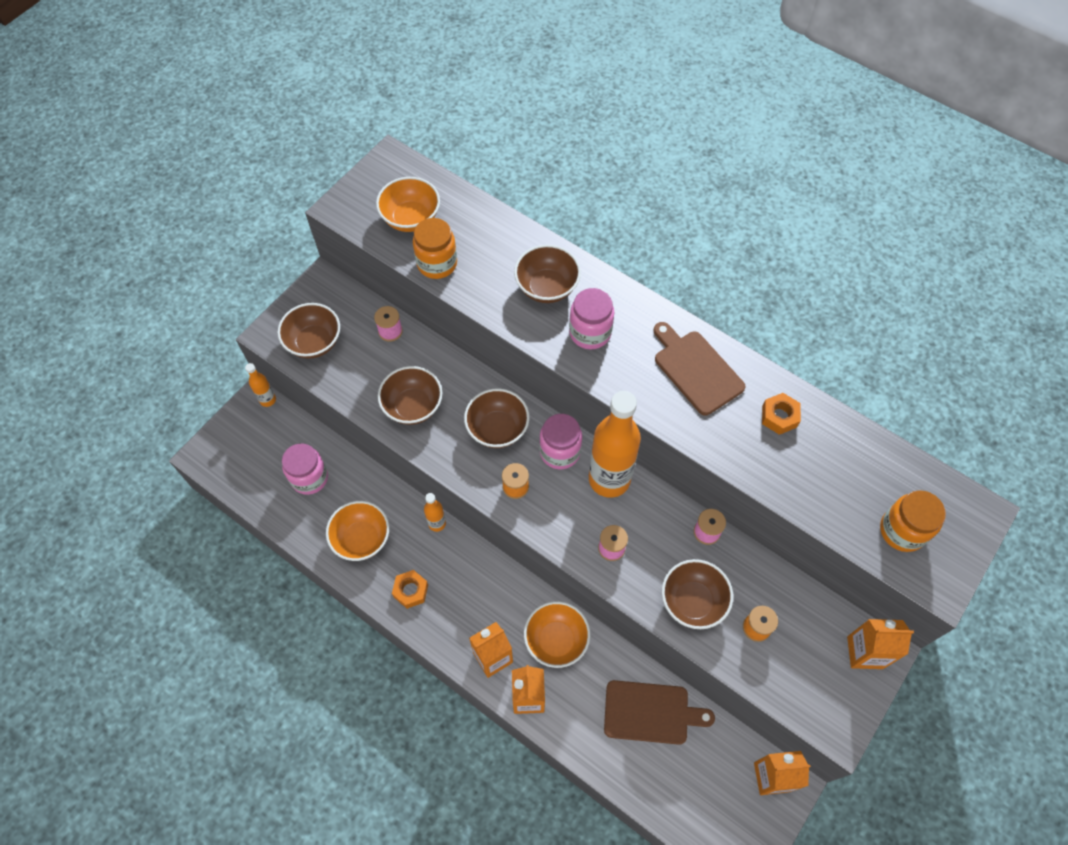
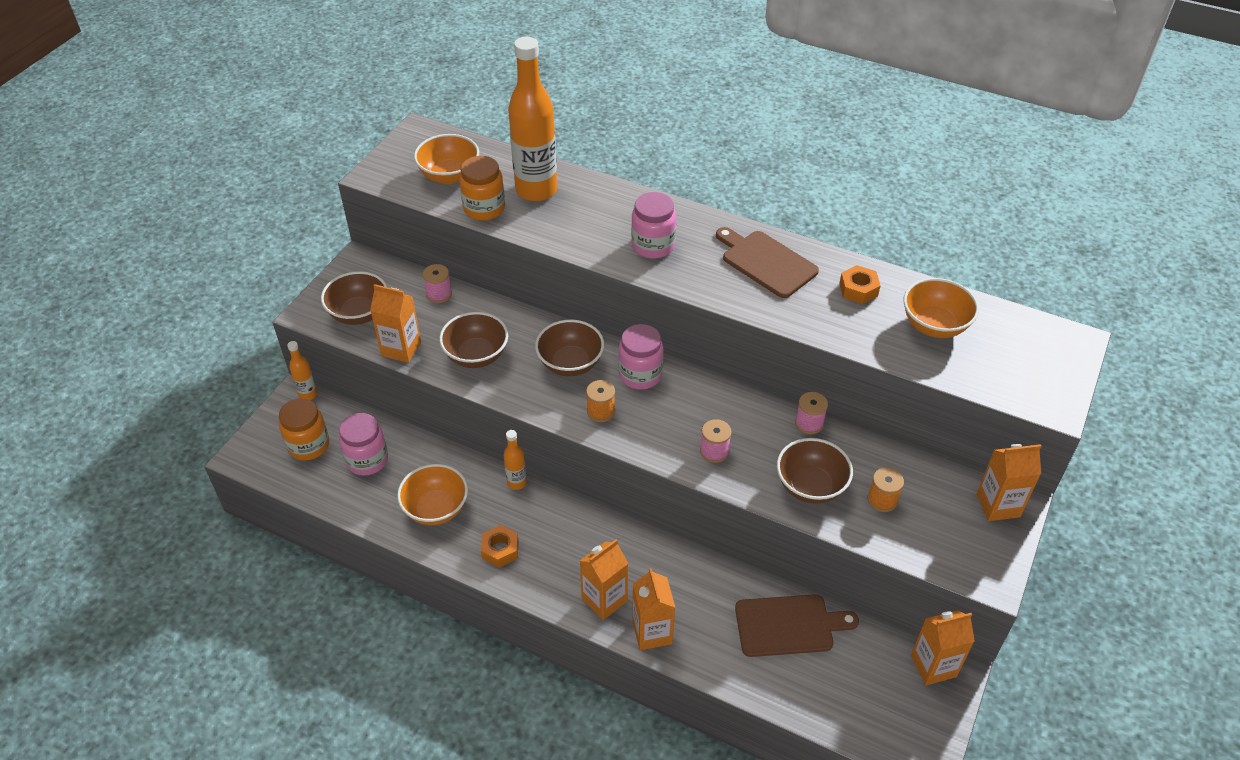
camera: 10 degrees left, 15 degrees down
brown bowl [514,245,581,303] -> none
orange bowl [524,601,590,668] -> orange bowl moved to [903,278,979,338]
orange bottle [589,391,641,498] -> orange bottle moved to [508,37,557,201]
orange jar [880,490,946,552] -> orange jar moved to [279,398,329,460]
none -> orange carton [370,284,421,363]

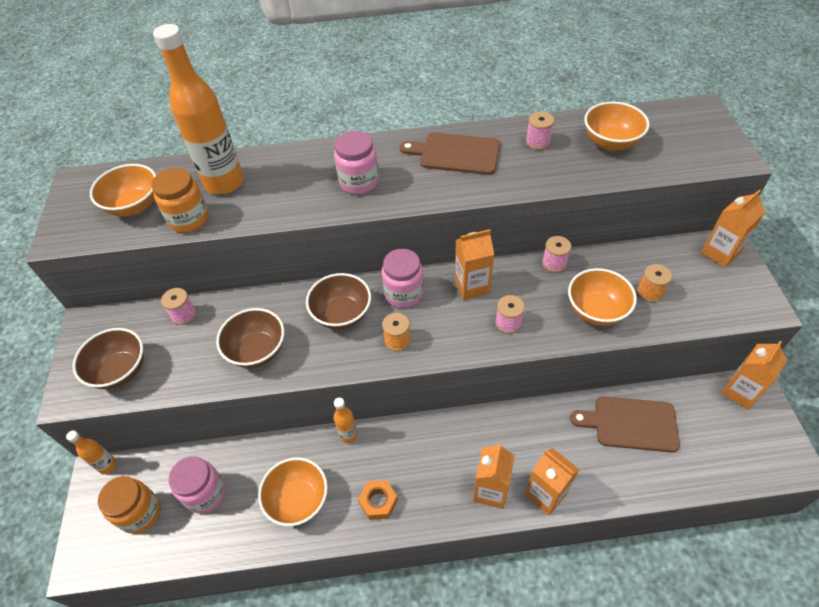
camera: 30 degrees left, 5 degrees up
orange carton [370,284,421,363] -> orange carton moved to [455,229,494,300]
brown cutting board [735,594,859,657] -> brown cutting board turned 135 degrees counterclockwise [570,397,680,452]
brown bowl [777,438,853,504] -> orange bowl [568,268,637,326]
orange nut [839,265,881,304] -> pink spool [526,112,554,150]

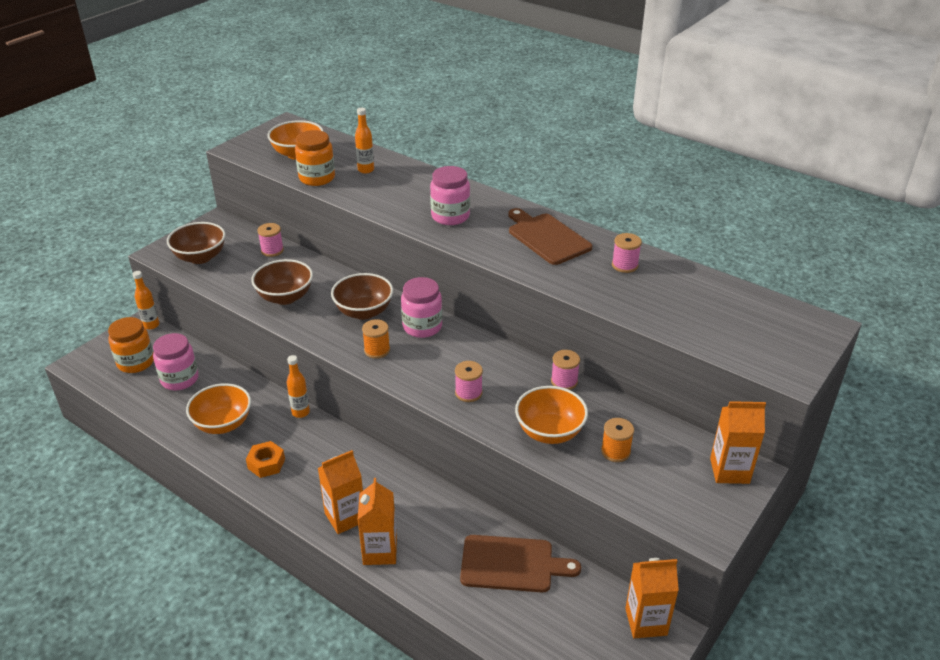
camera: 40 degrees right, 15 degrees down
orange bottle [153,24,244,195] -> orange bottle [355,107,374,174], size x0.45
orange carton [455,229,494,300] -> none
brown cutting board [570,397,680,452] -> brown cutting board turned 135 degrees clockwise [460,535,581,592]
orange bowl [584,102,650,151] -> none

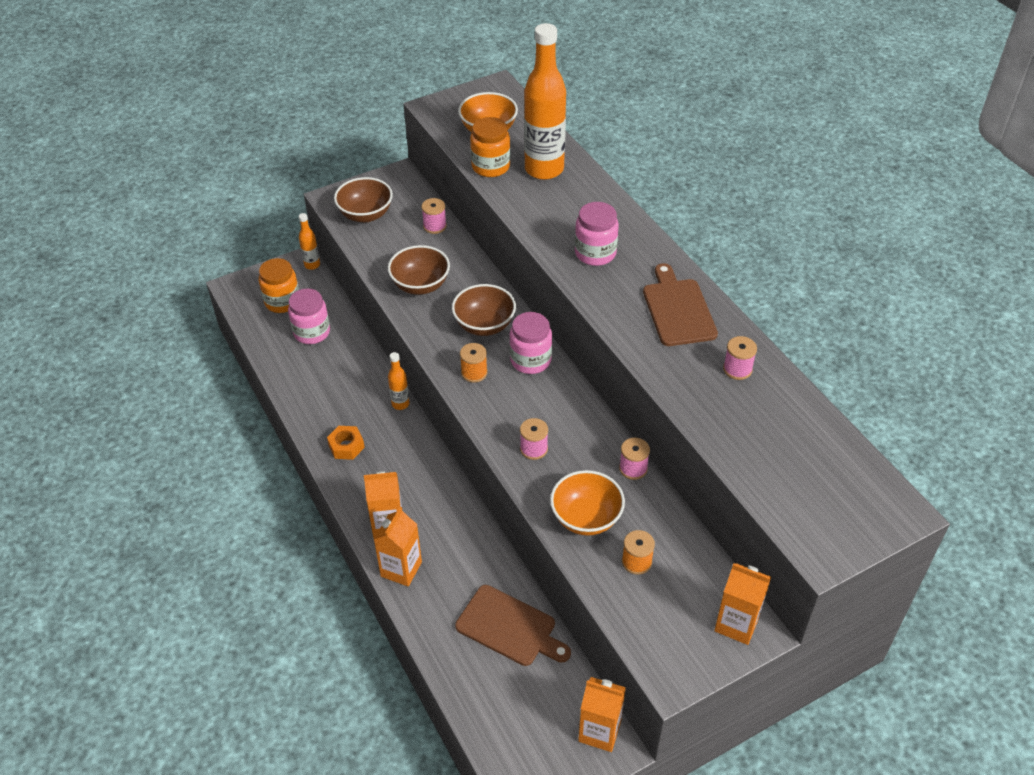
camera: 25 degrees right, 10 degrees up
orange bowl [186,383,251,434] -> none
orange bottle [355,107,374,174] -> orange bottle [524,23,566,180], size x2.21

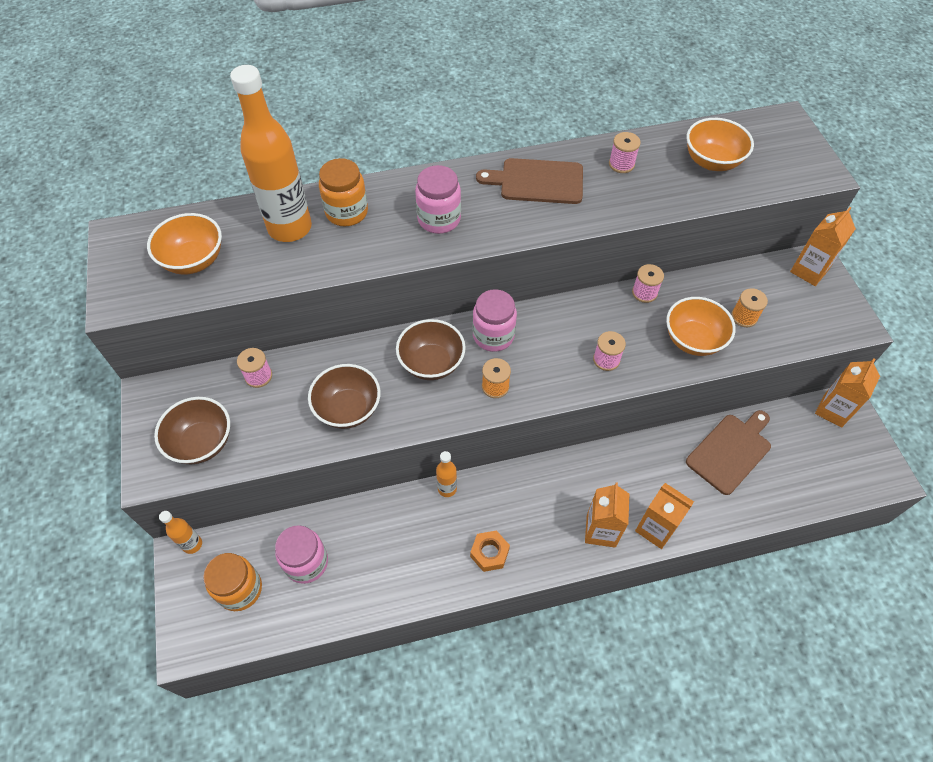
camera: 75 degrees left, 10 degrees up
orange jar [470,117,510,177] -> orange jar moved to [319,158,368,226]
none -> orange bowl [687,118,754,171]

